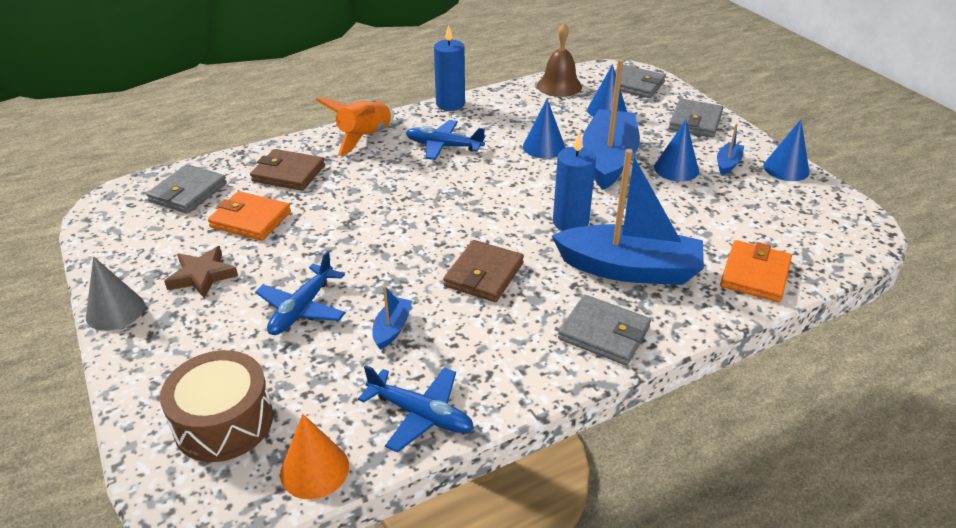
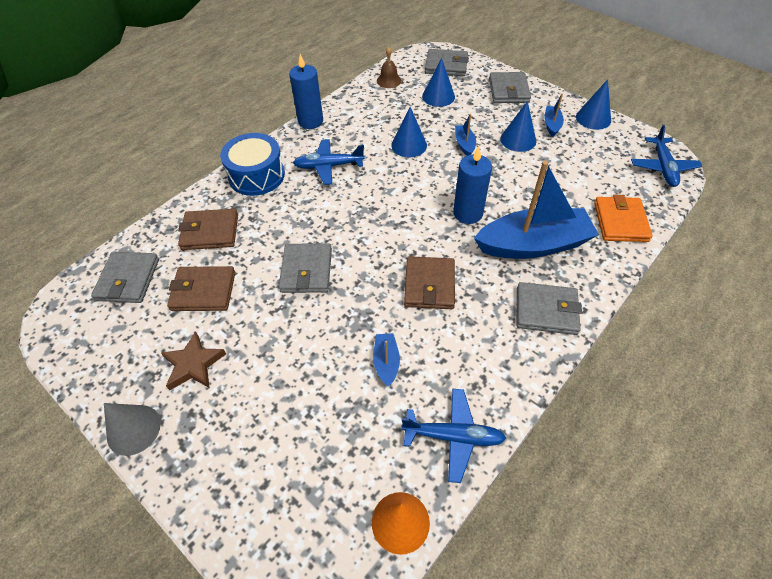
camera: 20 degrees left, 15 degrees up
brown drum [160,350,273,462] -> none
orange wallet [208,191,291,241] -> brown wallet [167,266,235,311]
blue plane [255,251,346,335] -> blue plane moved to [631,125,702,187]
orange rocket [316,98,394,156] -> blue drum [220,133,285,196]
brown bell [537,23,582,97] -> brown bell [377,47,401,88], size x0.65
blue boat [583,59,640,190] -> blue boat [455,114,476,156], size x0.42
none -> grey wallet [279,243,332,293]

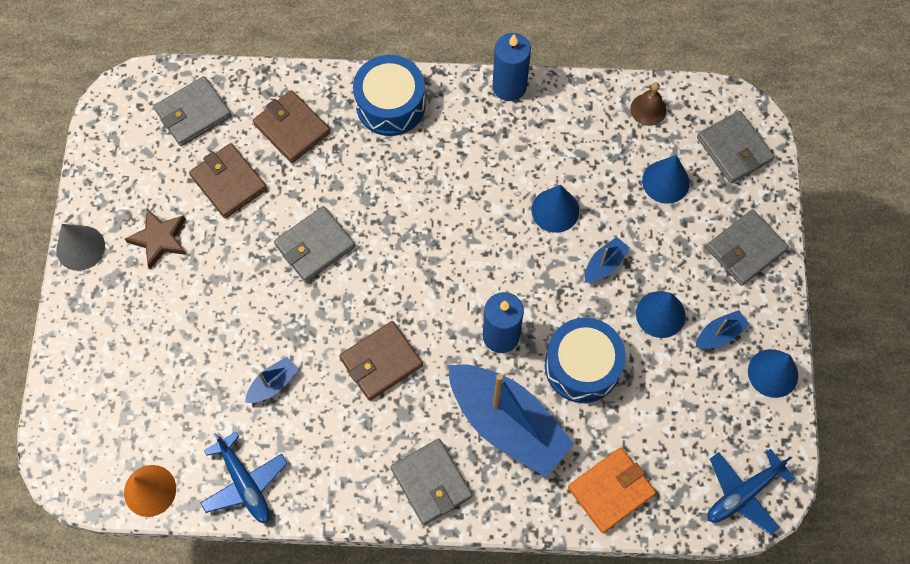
camera: 50 degrees right, 15 degrees up
blue plane [293,139,365,185] -> none
none -> blue drum [545,318,626,403]

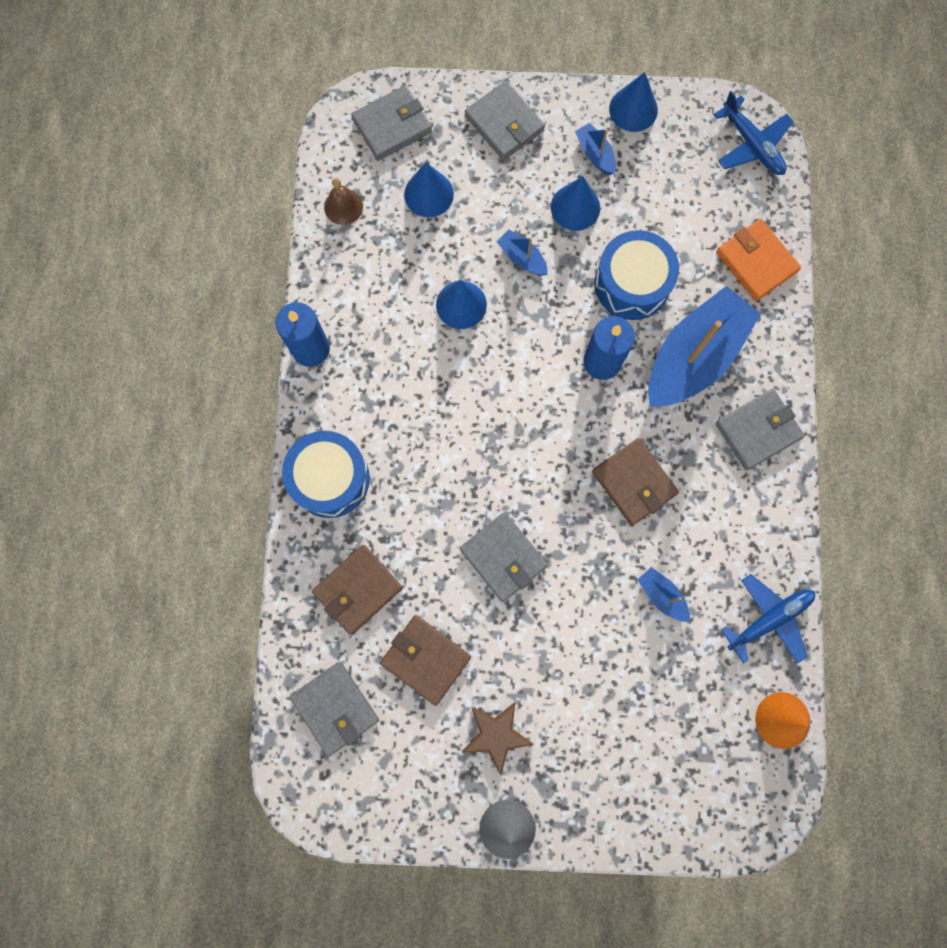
camera: 90 degrees left, 10 degrees up
brown wallet [189,143,267,218] -> brown wallet turned 75 degrees clockwise [380,615,471,706]

